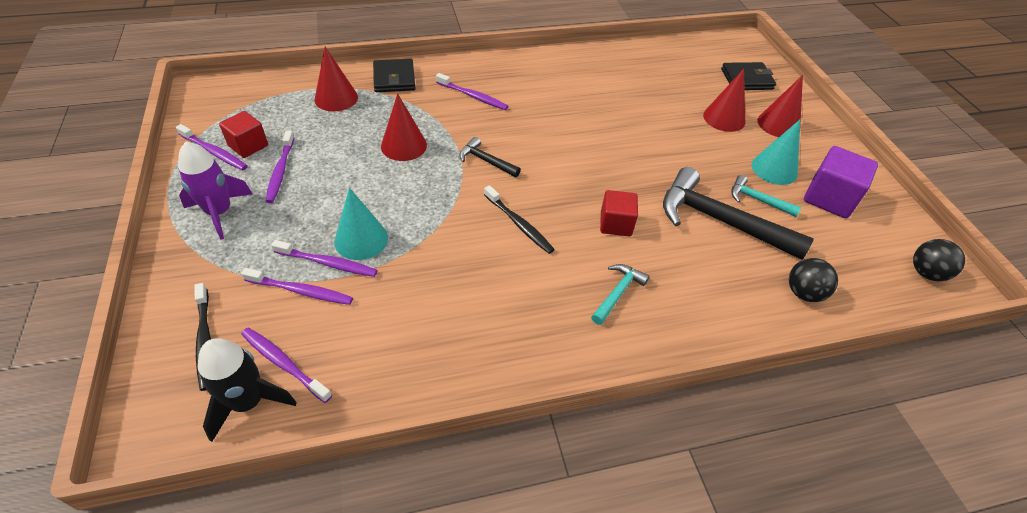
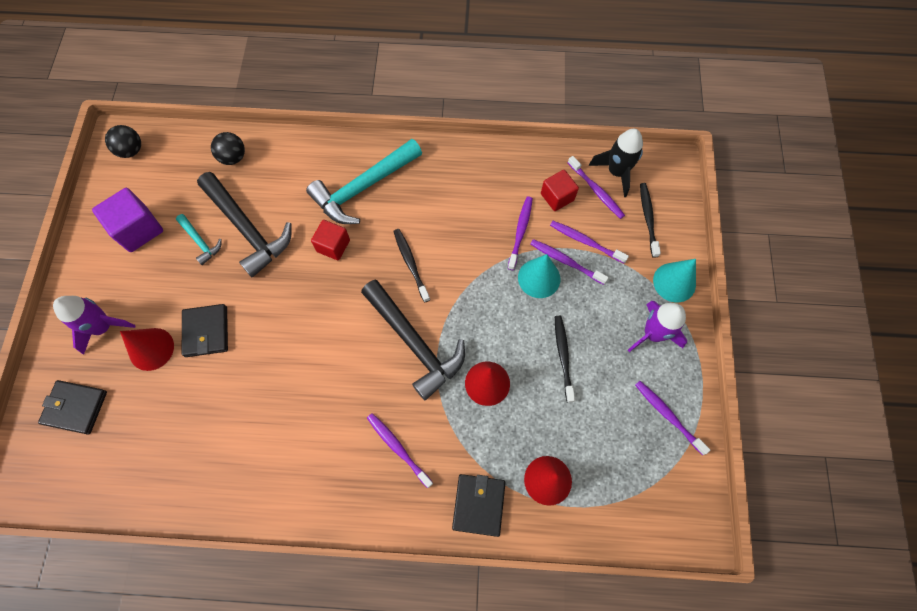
camera: 160 degrees left, 20 degrees up
red cube [219,111,268,158] -> red cube moved to [541,170,579,211]
purple toothbrush [265,131,294,203] -> purple toothbrush moved to [508,197,533,270]
black hammer [460,137,521,177] -> black hammer [361,280,465,400], size x2.06
turquoise hammer [591,264,650,325] -> turquoise hammer [306,139,422,224], size x2.06
turquoise cone [752,120,800,185] -> turquoise cone moved to [653,259,696,303]
red cone [757,75,803,137] -> purple rocket [53,296,136,355]
none -> black wallet [182,304,228,357]
none -> black toothbrush [555,316,575,403]

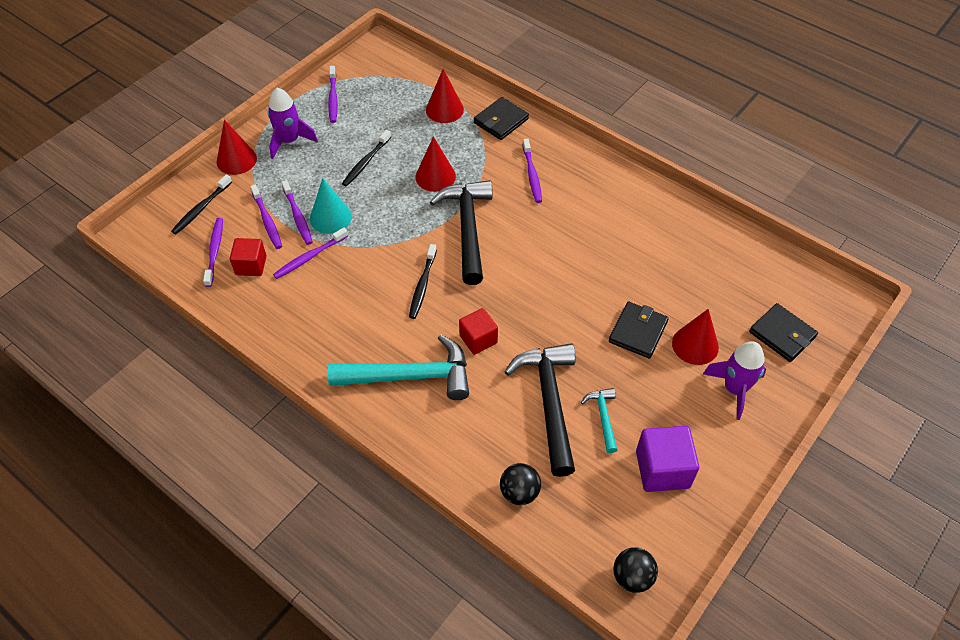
camera: 145 degrees left, 15 degrees down
black rocket [589,129,643,197] -> none
turquoise cone [653,259,696,303] -> red cone [217,120,257,175]

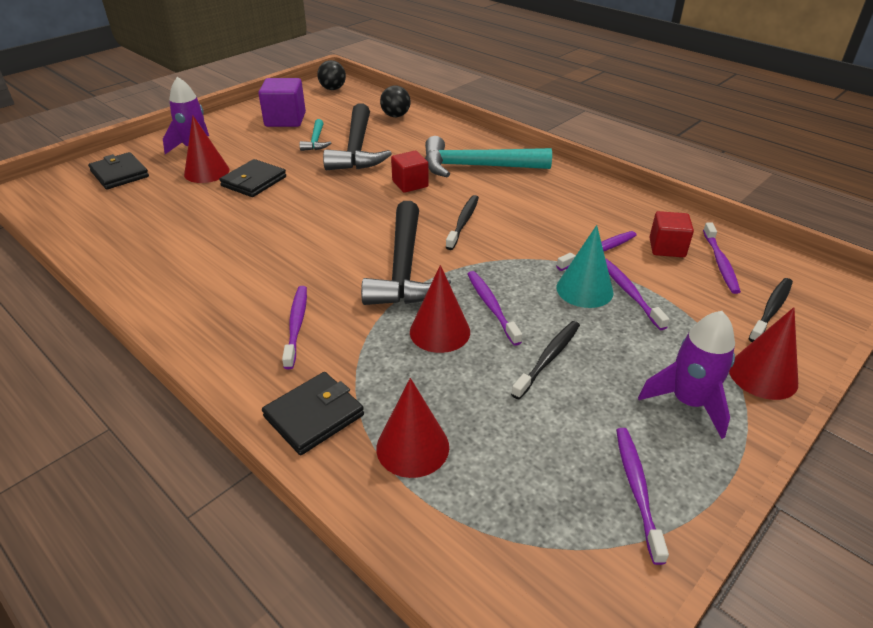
camera: 175 degrees left, 15 degrees down
purple toothbrush [250,184,282,249] -> purple toothbrush moved to [468,271,522,346]

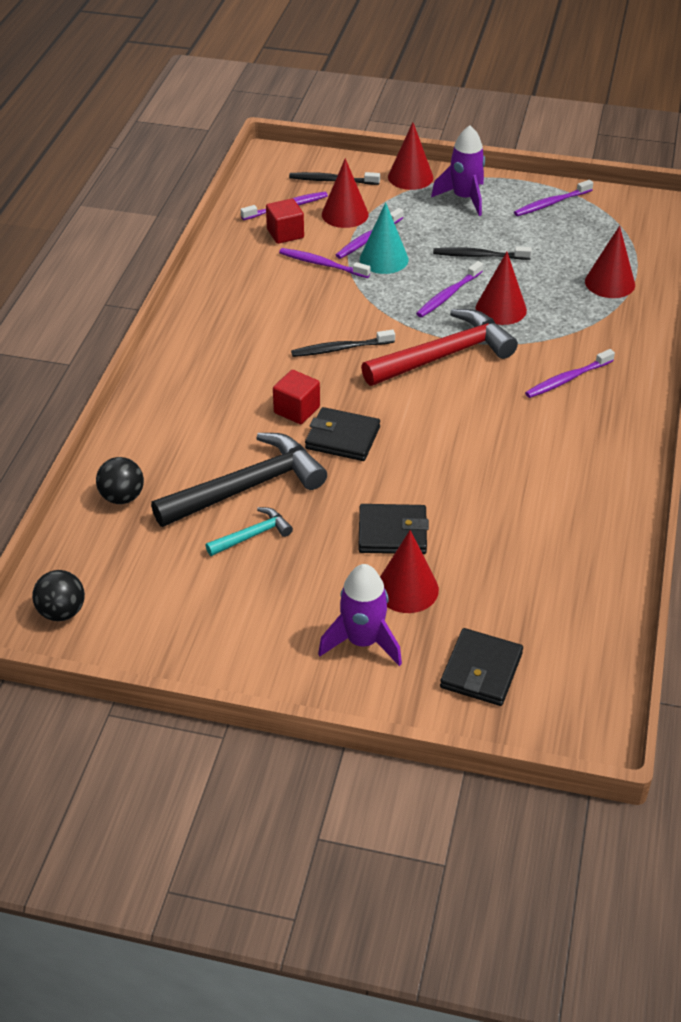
camera: 120 degrees left, 5 degrees up
purple cube [258,78,306,127] -> none
black wallet [262,372,364,455] -> black wallet moved to [305,407,380,461]
black hammer [361,201,451,305] -> red hammer [361,309,518,386]
turquoise hammer [425,136,552,177] -> none
none -> red cone [322,158,369,228]

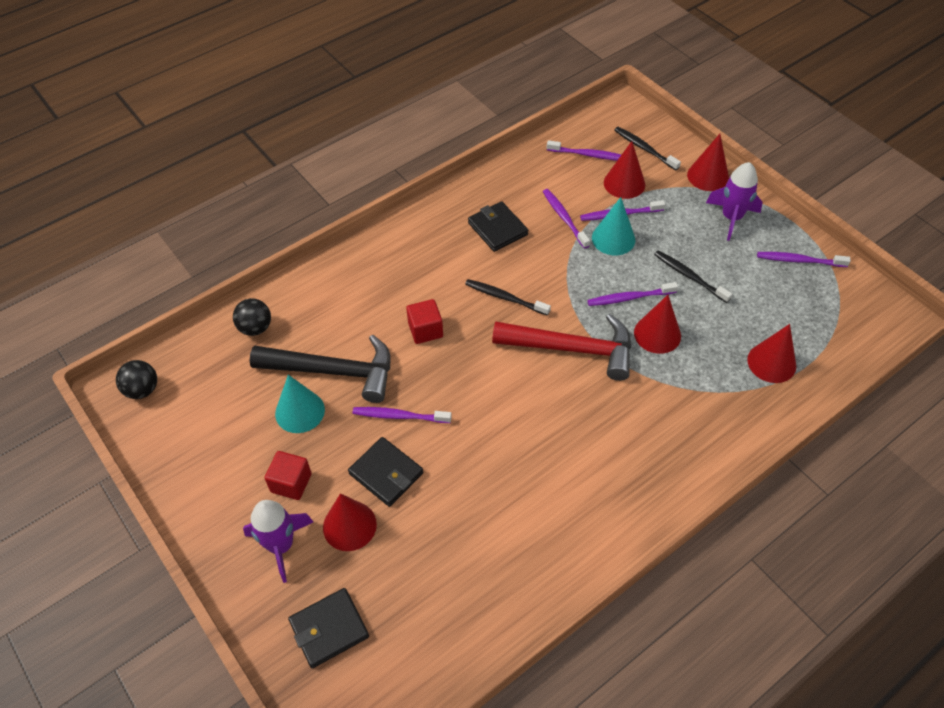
camera: 40 degrees right, 10 degrees up
turquoise hammer [205,507,293,556] -> turquoise cone [275,375,325,433]
red cube [266,198,304,244] -> red cube moved to [265,451,312,500]
black wallet [305,407,380,461] -> black wallet moved to [468,201,528,252]
purple toothbrush [525,349,615,398] -> purple toothbrush moved to [353,407,452,423]

